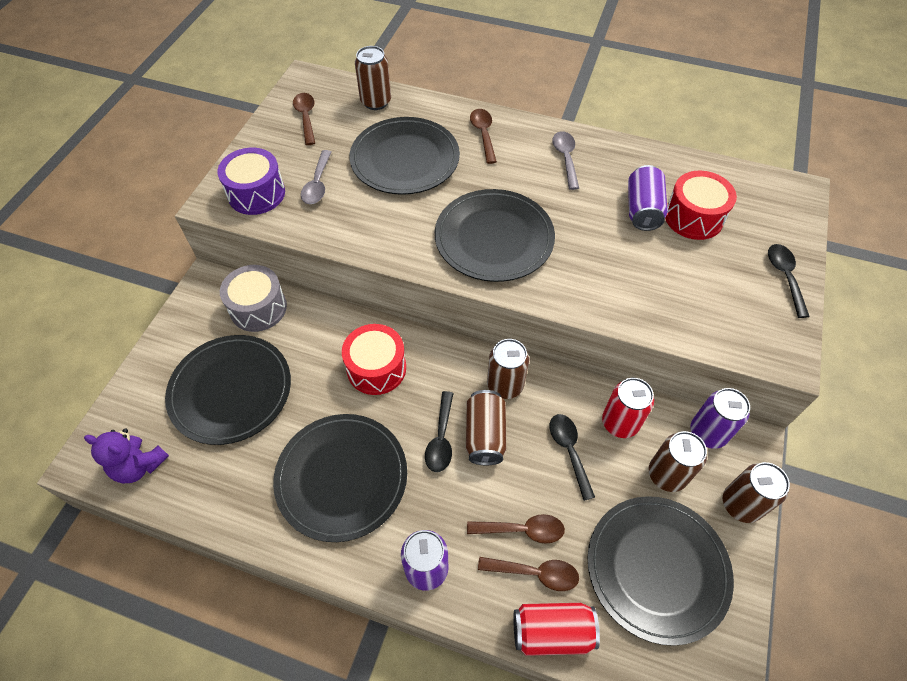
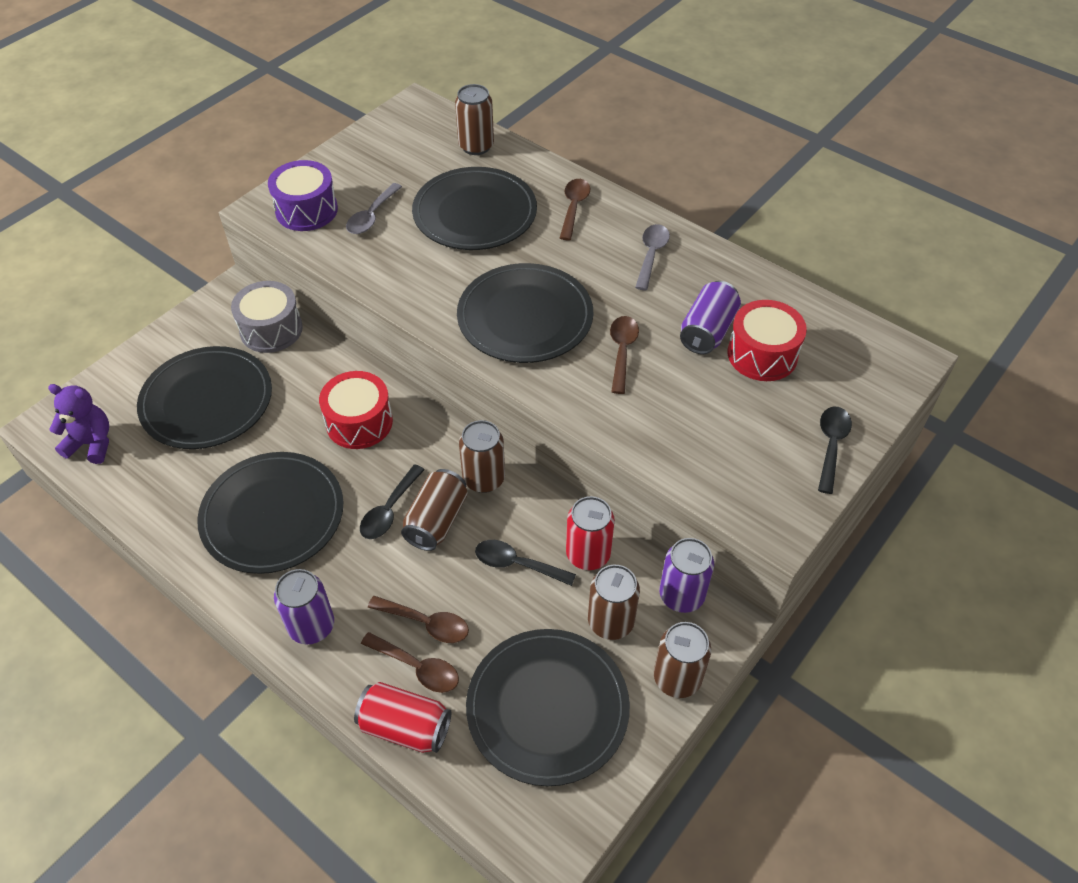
camera: 20 degrees right, 5 degrees down
purple teddy bear [84,428,169,483] -> purple teddy bear turned 150 degrees clockwise [48,384,109,464]
brown spoon [293,93,315,145] -> brown spoon moved to [610,316,639,394]
black spoon [550,414,595,501] -> black spoon turned 75 degrees counterclockwise [475,540,576,586]

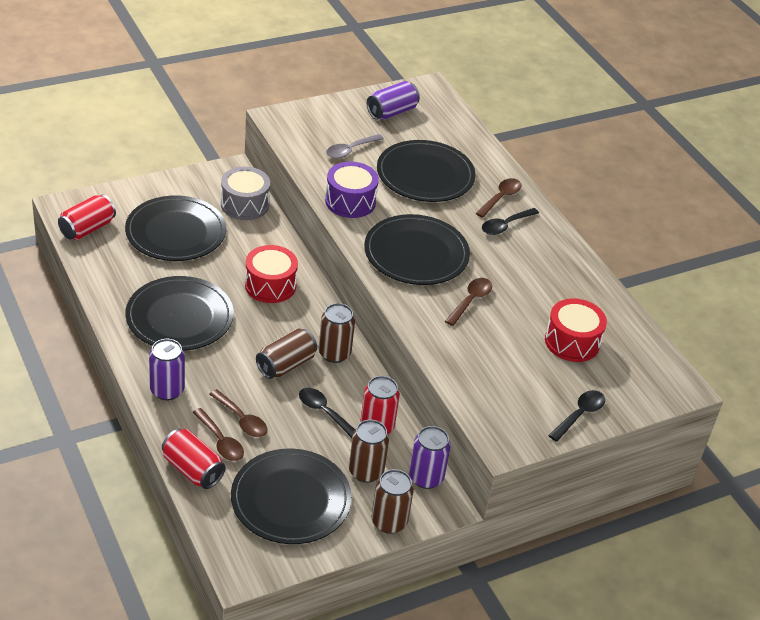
camera: 20 degrees right, 10 degrees down
purple teddy bear [48,384,109,464] -> red can [58,194,116,240]
purple drum [268,160,338,231] -> purple drum moved to [325,161,379,218]
black spoon [360,464,425,539] -> black spoon moved to [482,208,539,235]
brown can [455,84,494,155] -> none
grey spoon [635,224,670,290] -> none
purple can [680,281,741,354] -> purple can moved to [367,81,420,120]

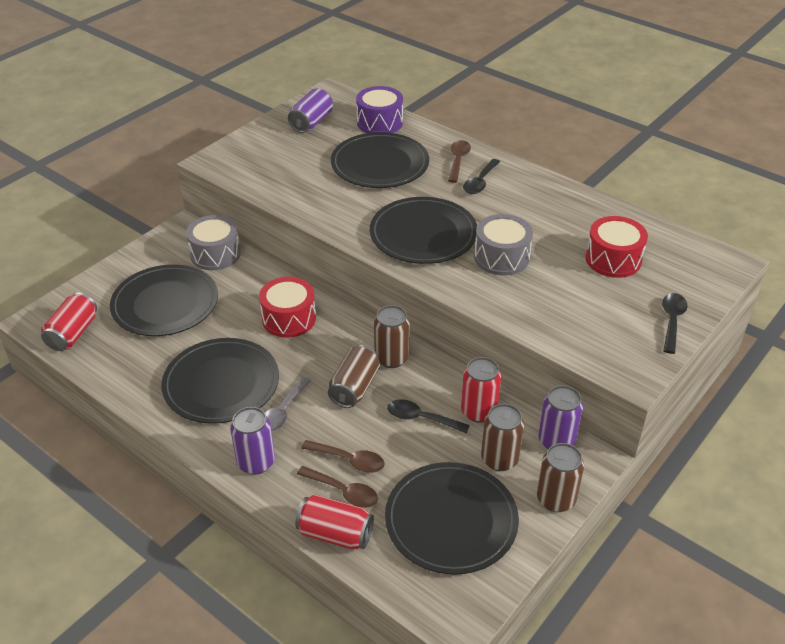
camera: 20 degrees left, 0 degrees up
purple drum [325,161,379,218] -> purple drum moved to [356,86,403,133]
grey spoon [326,134,384,159] -> grey spoon moved to [265,377,311,432]
brown spoon [445,278,492,326] -> grey drum [474,214,533,276]

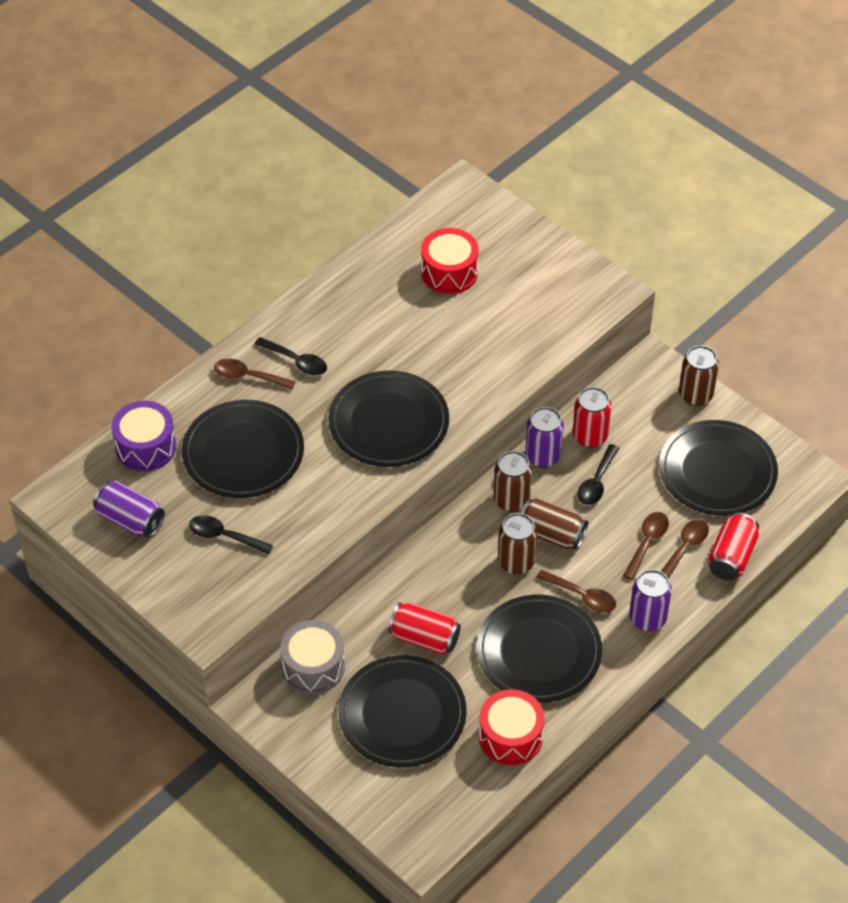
camera: 85 degrees left, 10 degrees up
red can [41,293,97,351] -> red can moved to [388,602,461,655]
red drum [259,277,316,338] -> red drum moved to [479,689,545,765]
grey spoon [265,377,311,432] -> brown spoon [536,570,616,613]
grey drum [474,214,533,276] -> none
brown can [481,404,524,471] -> brown can moved to [498,513,537,575]
purple can [538,385,583,449] -> purple can moved to [525,407,564,468]
black spoon [662,293,688,354] -> black spoon moved to [189,515,273,555]

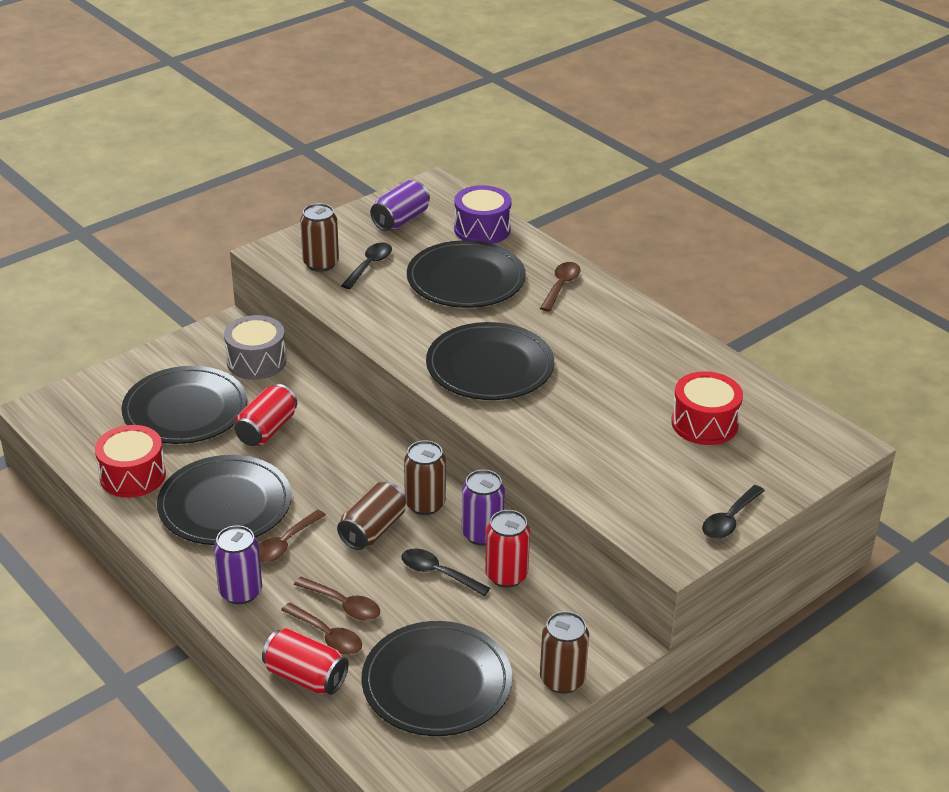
camera: 95 degrees right, 15 degrees down
black spoon [254,337,327,376] -> black spoon moved to [702,485,765,539]
brown can [498,513,537,575] -> brown can moved to [300,203,339,272]

